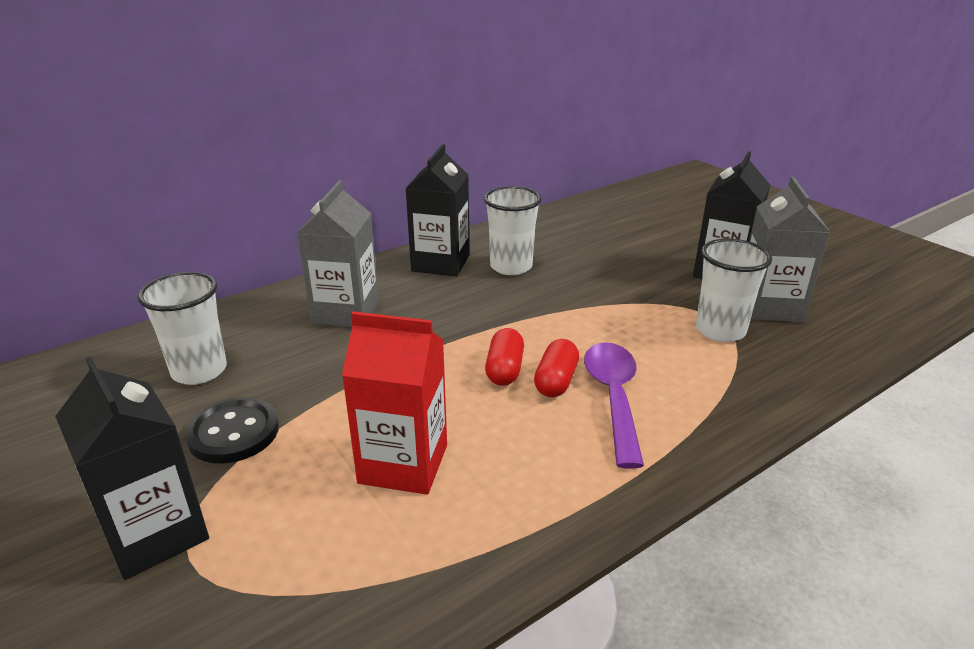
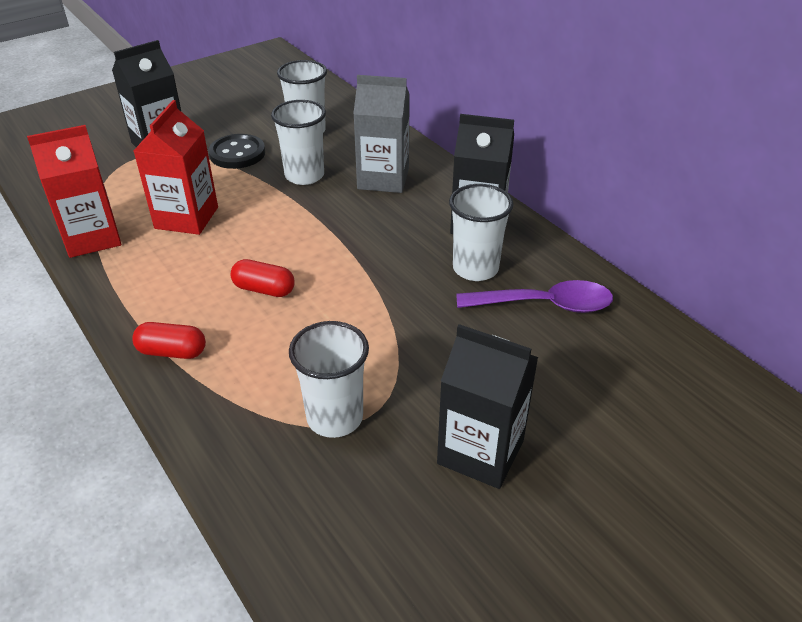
camera: 90 degrees right, 10 degrees up
red capsule [485,328,524,386] -> red capsule moved to [132,322,206,359]
purple spoon [584,342,644,469] -> purple spoon moved to [456,280,613,313]
grey carton [749,177,830,322] -> none
none -> red carton [27,125,121,258]
none -> white cup [271,100,326,185]

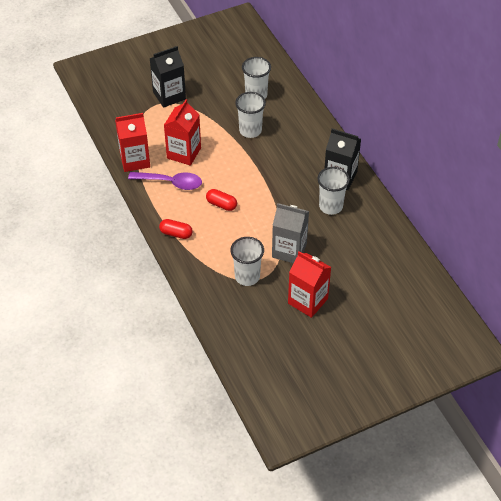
camera: 10 degrees right, 10 degrees up
black button [208,134,265,169] -> none
grey carton [353,75,410,193] -> grey carton moved to [272,203,309,263]
black carton [437,324,538,489] -> red carton [288,251,331,318]
purple spoon [456,280,613,313] -> purple spoon moved to [128,172,202,190]

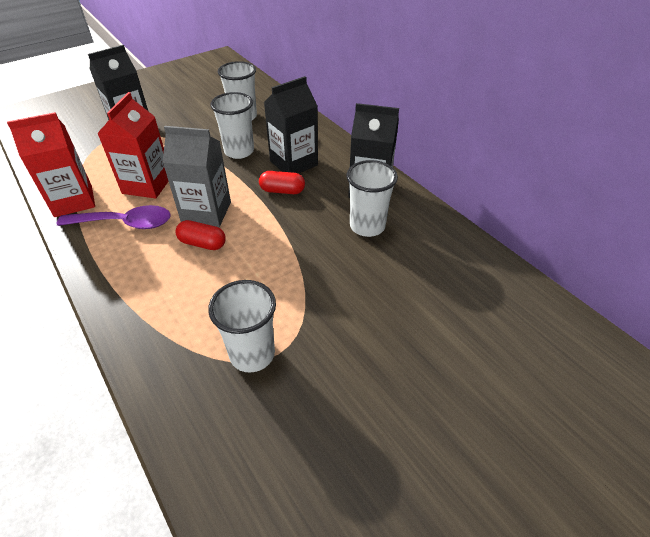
camera: 10 degrees left, 5 degrees down
red capsule [159,219,193,239] -> red capsule moved to [259,171,305,194]
grey carton [272,203,309,263] -> grey carton moved to [162,126,231,227]
red carton [288,251,331,318] -> none
none -> black carton [264,76,318,174]

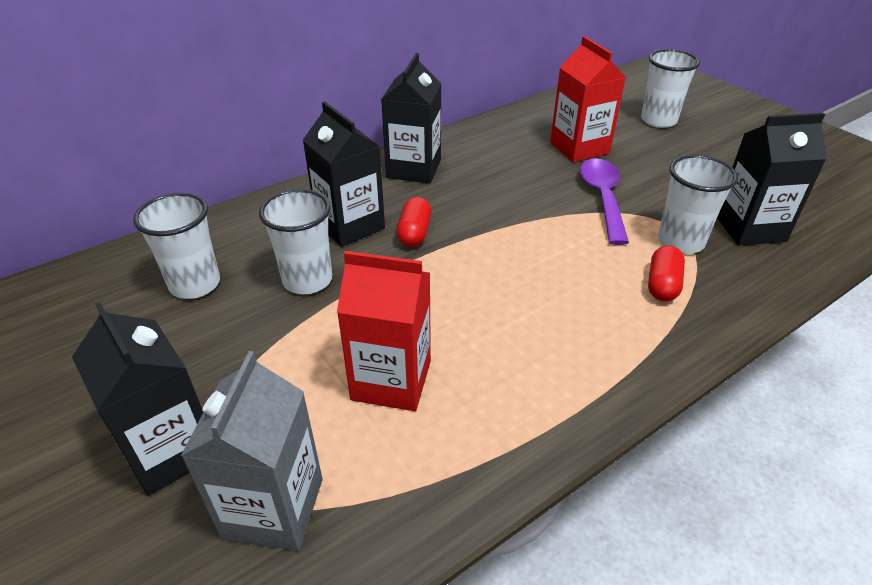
camera: 90 degrees left, 5 degrees down
red carton [7,112,95,217] -> red carton moved to [550,36,626,162]
purple spoon [56,205,170,229] -> purple spoon moved to [580,158,629,245]
grey carton [162,126,231,227] -> grey carton moved to [181,351,323,551]
red capsule [175,220,226,250] -> red capsule moved to [648,245,685,301]
white cup [346,160,398,237] -> white cup moved to [641,49,700,128]
none -> black carton [717,113,827,246]

